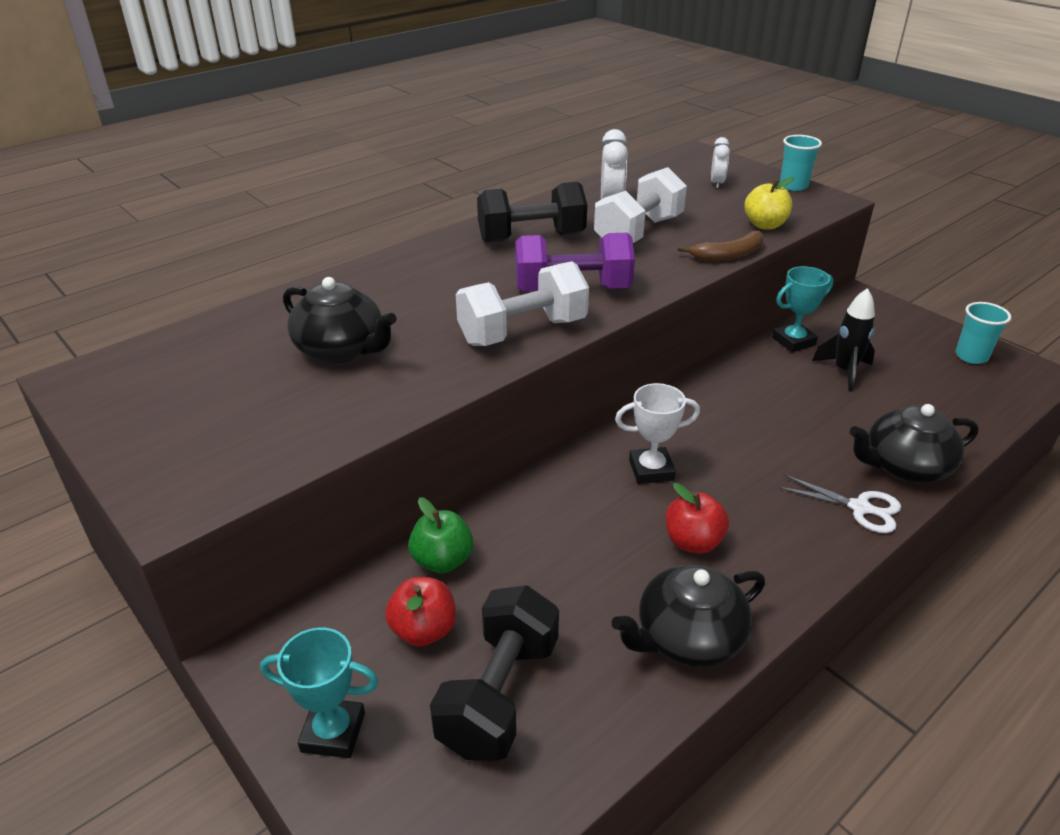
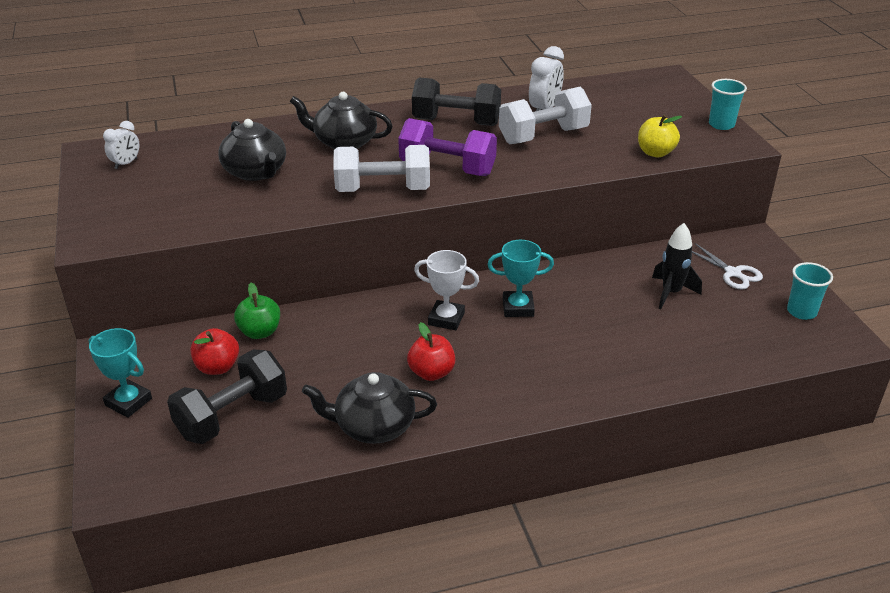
camera: 25 degrees right, 0 degrees up
brown banana [678,231,763,261] -> none
white clock [711,137,730,189] -> white clock moved to [103,121,140,169]
turquoise trophy [772,266,834,352] -> turquoise trophy moved to [487,240,554,317]
white scissors [779,475,901,533] -> white scissors moved to [692,243,763,289]
black teapot [850,404,979,483] -> black teapot moved to [290,92,393,149]

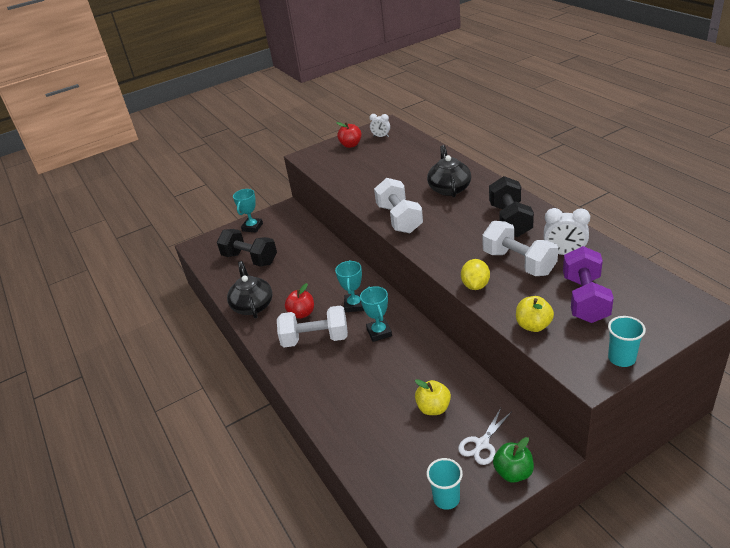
camera: 80 degrees right, 0 degrees up
red apple [190,328,239,375] -> red apple moved to [336,122,362,148]
black teapot [218,119,286,181] -> none
green apple [234,282,280,339] -> green apple moved to [493,437,534,483]
purple dumbbell [398,118,497,176] -> purple dumbbell moved to [563,246,614,323]
white trophy [414,250,479,330] -> turquoise trophy [335,260,364,312]
black rocket [652,223,702,309] -> yellow apple [415,379,451,415]
none -> white dumbbell [277,305,348,347]
none -> yellow lemon [461,259,490,290]

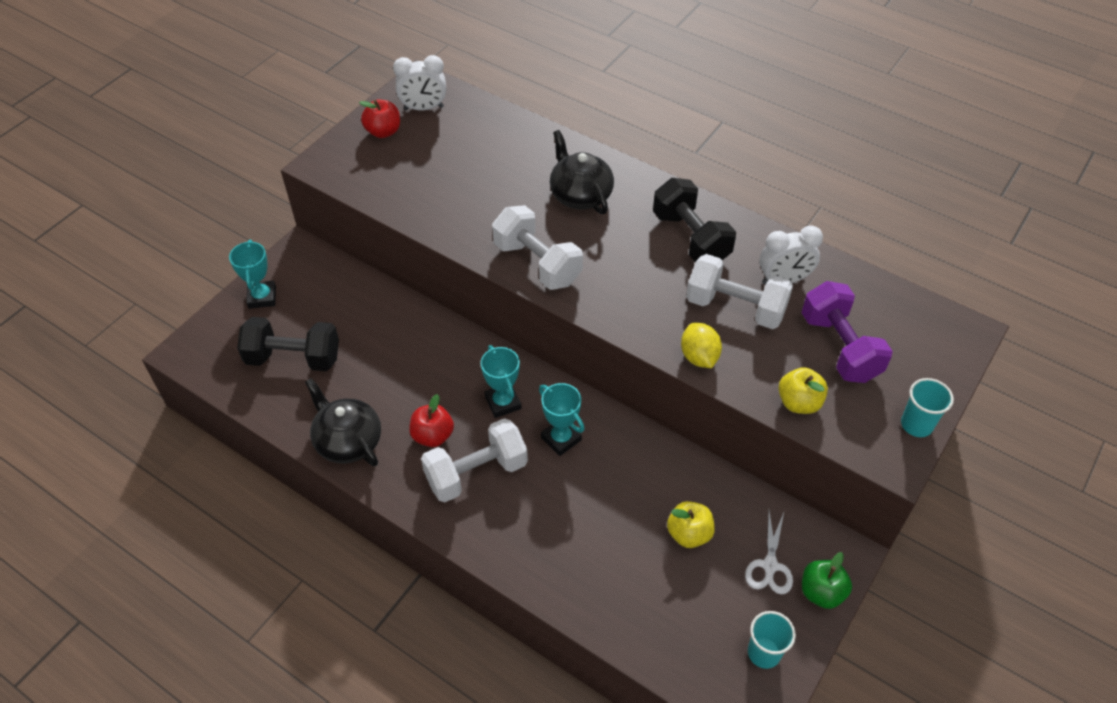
camera: 30 degrees left, 15 degrees up
white clock [369,114,390,137] -> white clock [393,55,446,110], size x1.56

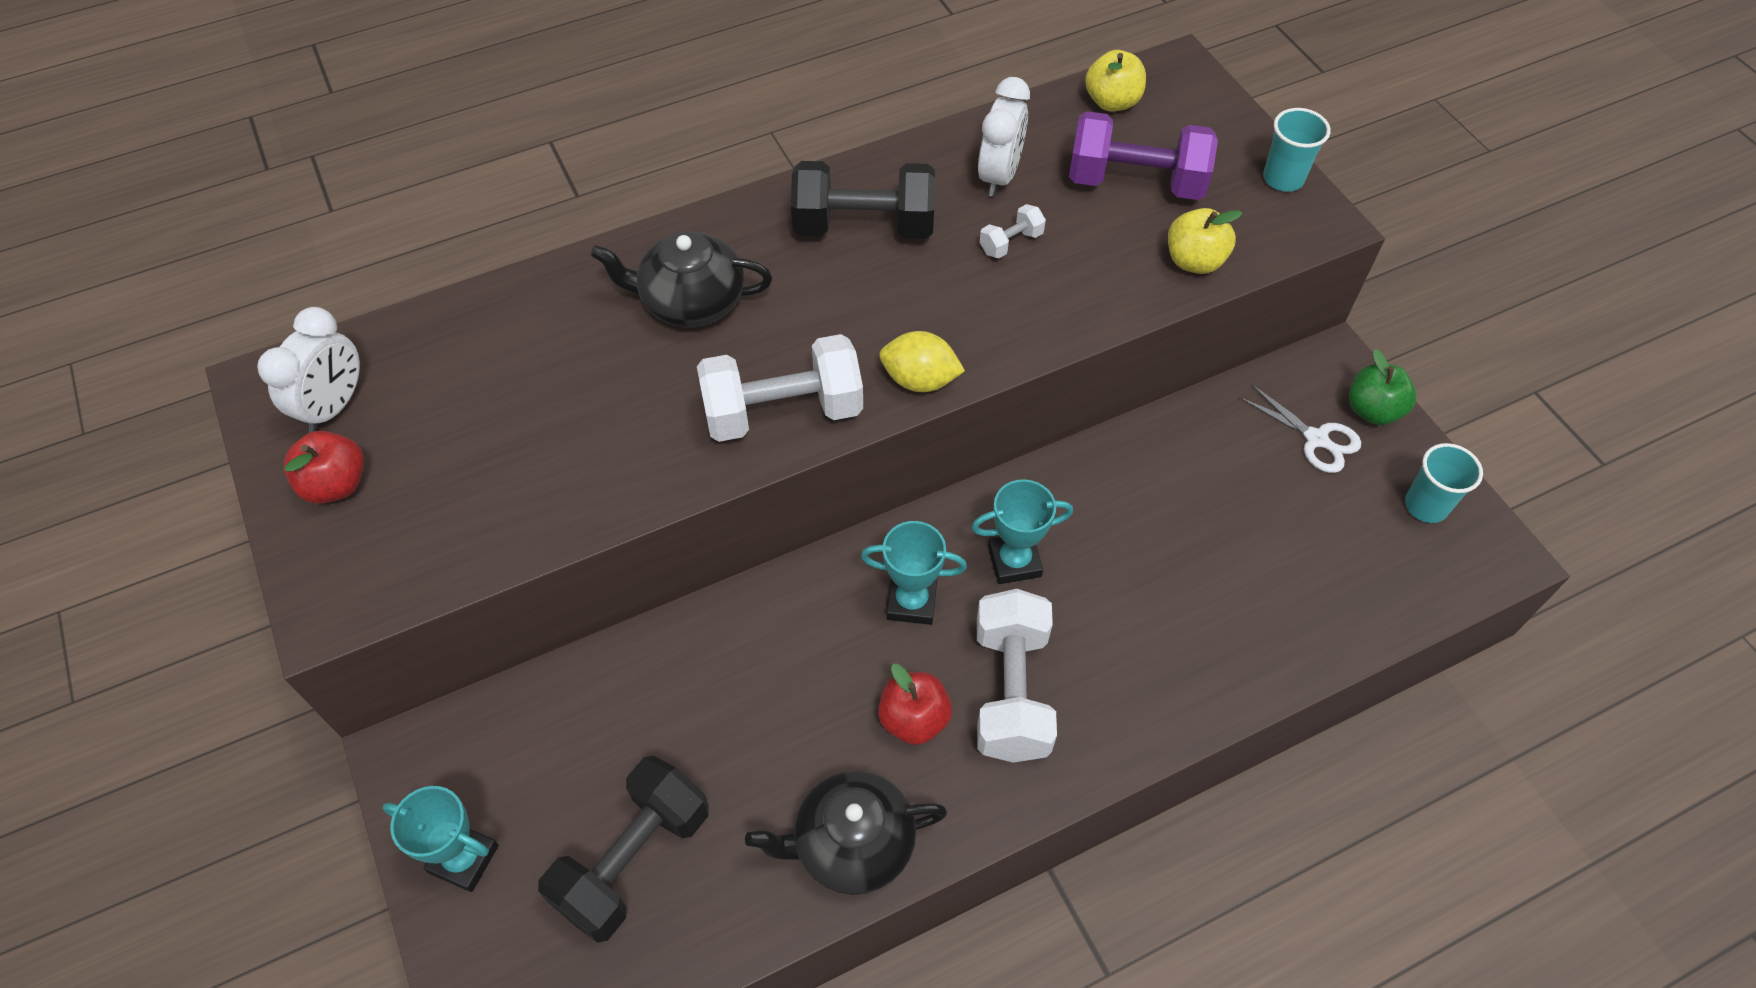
camera: 60 degrees left, 5 degrees up
yellow apple [667,501,715,548] -> yellow apple moved to [1085,50,1146,111]
yellow lemon [681,323,722,368] -> yellow lemon moved to [879,331,965,392]
white dumbbell [686,254,793,329] -> white dumbbell [980,204,1046,259], size x0.45

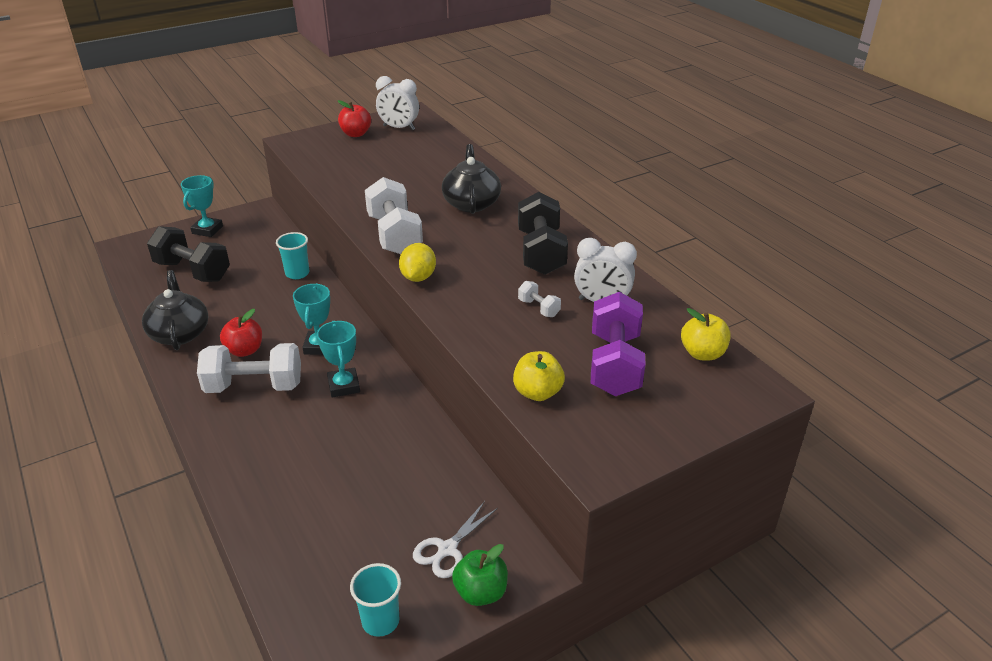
camera: 85 degrees right, 20 degrees down
turquoise cup [1263,108,1331,192] -> turquoise cup moved to [276,232,309,279]

